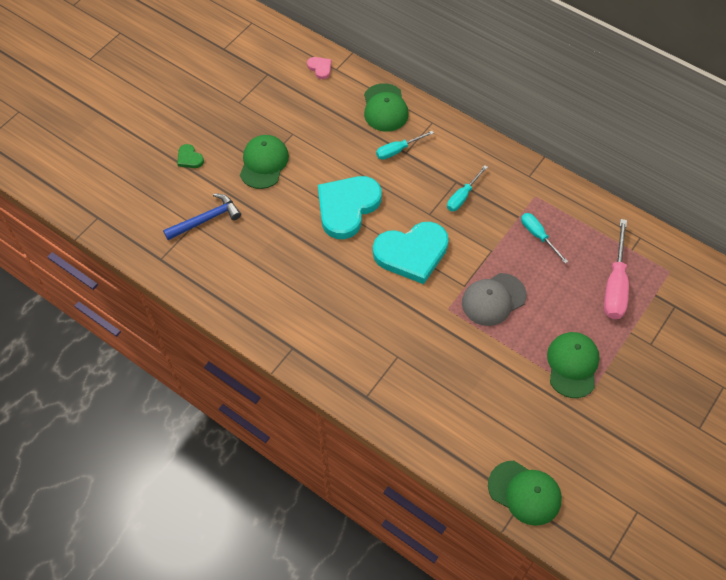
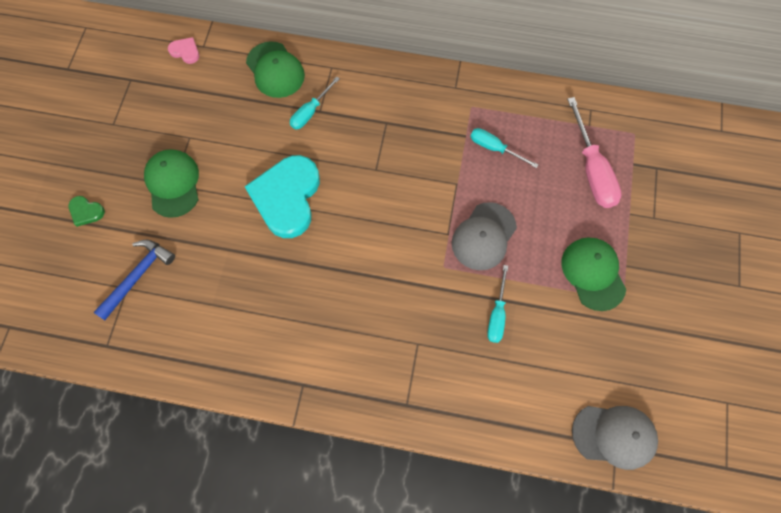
camera: 25 degrees left, 10 degrees up
turquoise heart [373,222,449,284] -> none
turquoise screwdriver [447,165,488,211] -> turquoise screwdriver moved to [487,265,508,343]
green cap [488,461,562,526] -> grey cap [572,406,658,470]

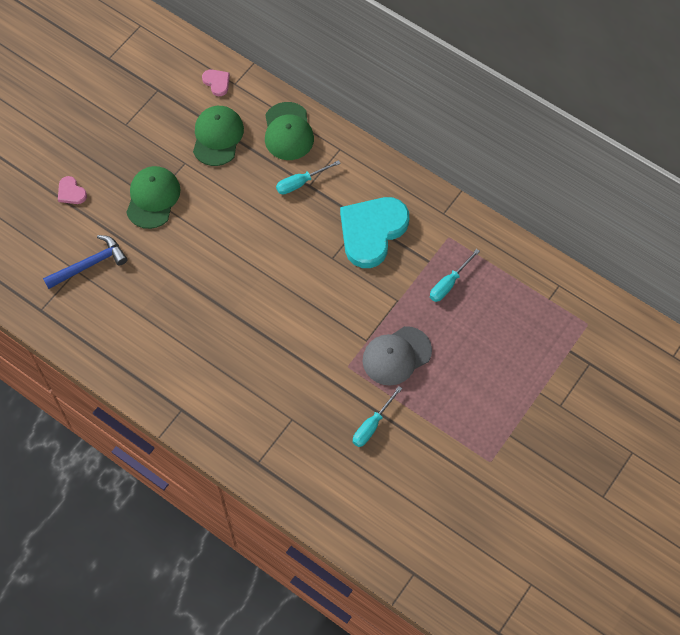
camera: 25 degrees right, 5 degrees down
green heart [68,196,105,227] -> pink heart [58,176,87,204]
turquoise heart [245,155,320,238] -> turquoise heart moved to [340,197,409,268]
turquoise screwdriver [470,128,539,168] -> turquoise screwdriver turned 105 degrees counterclockwise [430,249,480,302]
green cap [562,237,626,311] -> green cap moved to [193,106,244,166]
pink screwdriver [567,97,622,208] -> none
grey cap [572,406,658,470] -> none

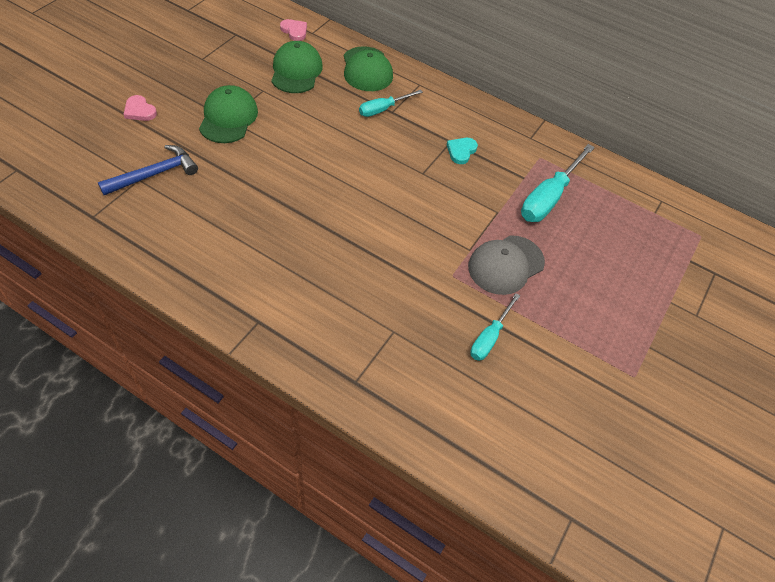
camera: 10 degrees left, 10 degrees down
turquoise heart [340,197,409,268] -> turquoise heart [447,138,478,164], size x0.42
turquoise screwdriver [430,249,480,302] -> turquoise screwdriver [521,144,595,222], size x1.67

